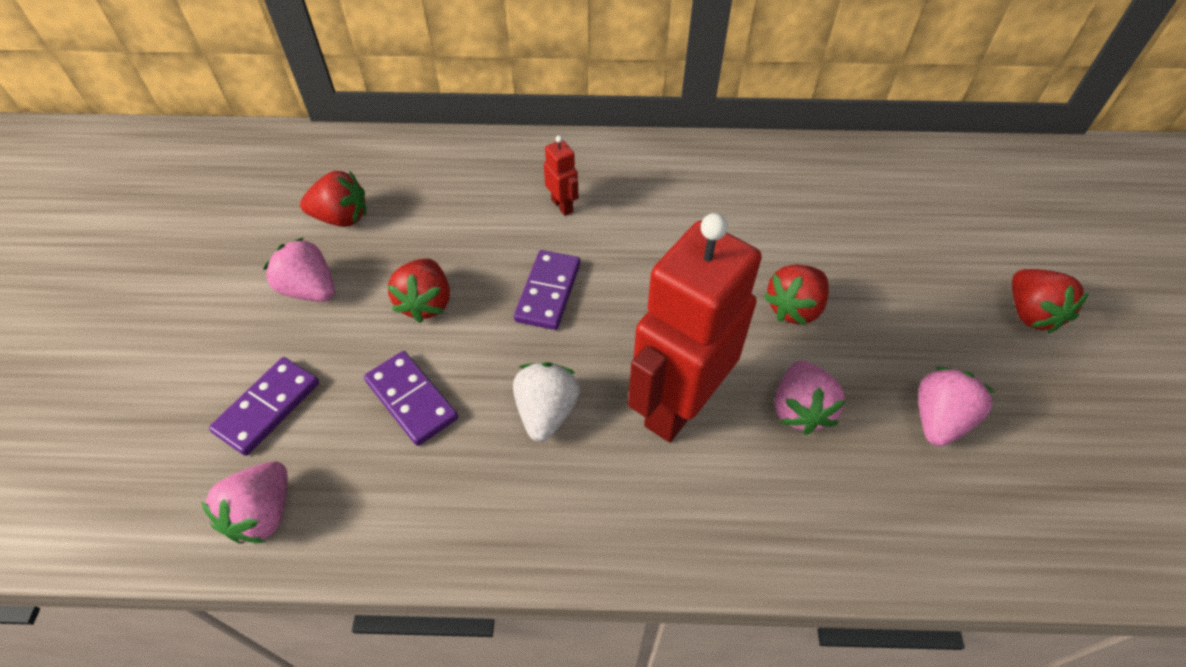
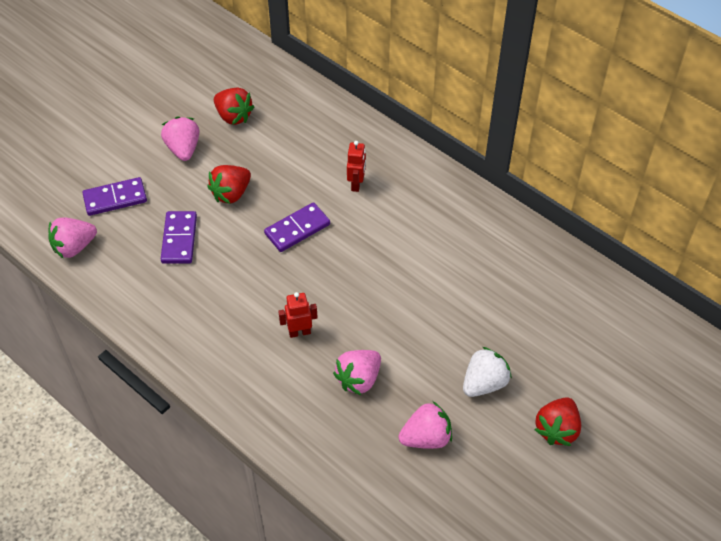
camera: 40 degrees right, 0 degrees up
white strawberry [513,362,580,442] -> white strawberry moved to [463,347,512,397]
red robot [628,213,762,442] -> red robot [278,292,318,338], size x0.40
red strawberry [764,264,829,326] -> none

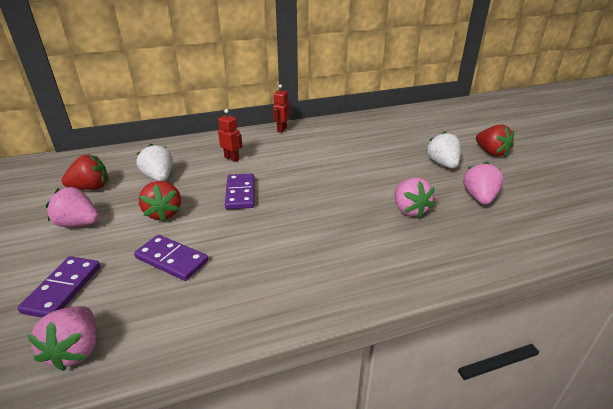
camera: 60 degrees left, 20 degrees down
red robot [278,292,318,338] -> red robot moved to [273,84,289,133]
none -> white strawberry [136,144,173,181]

